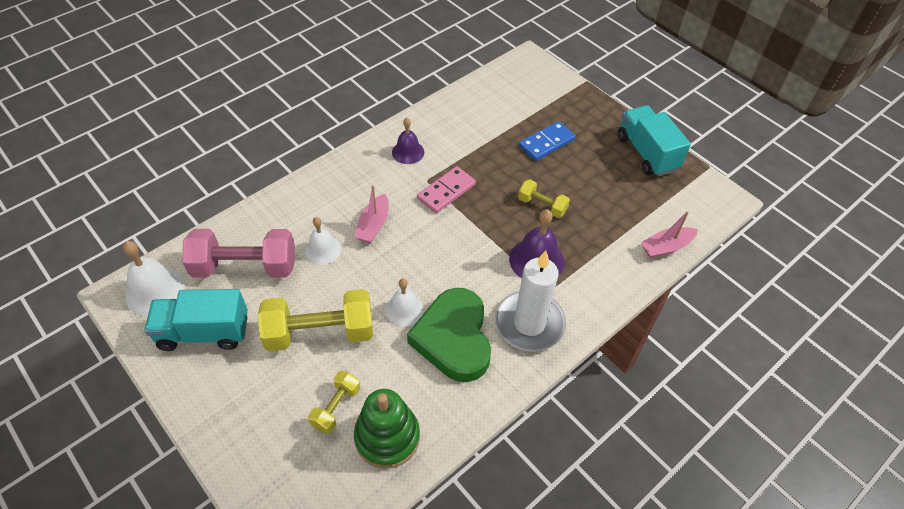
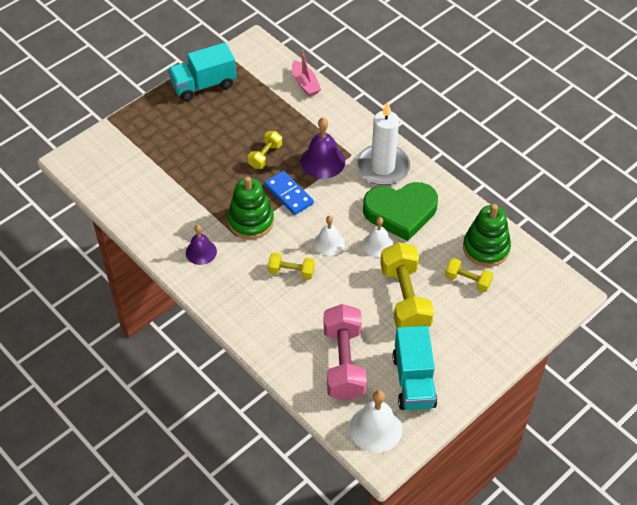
camera: 90 degrees left, 0 degrees up
white bell [305,217,341,265] -> white bell moved to [314,216,345,256]
pink boat [354,185,389,243] -> yellow dumbbell [268,252,315,280]
pink domino [417,166,476,213] -> green stacking toy [227,176,274,239]
blue domino [519,121,576,161] -> blue domino moved to [265,171,314,215]

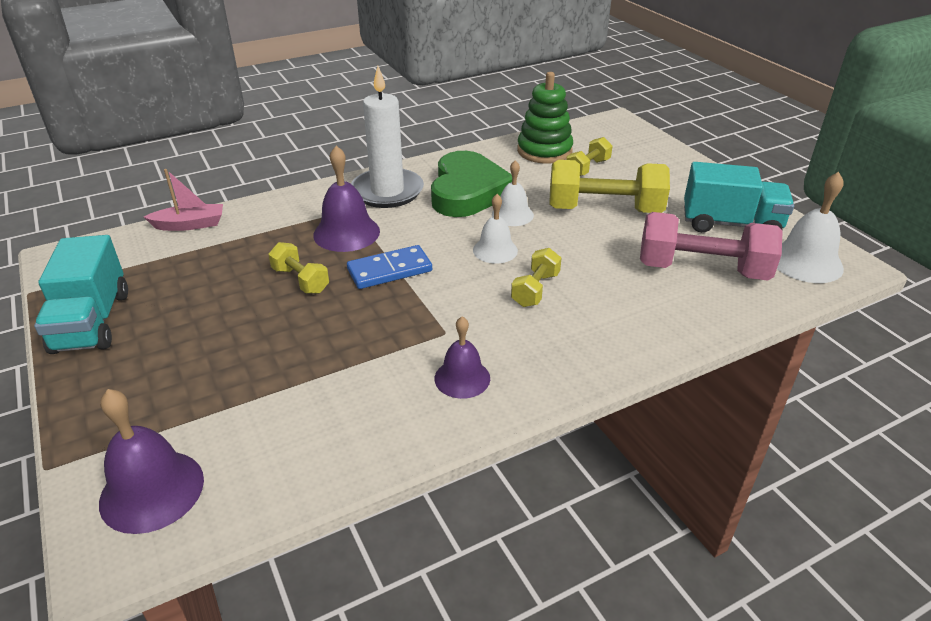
camera: 75 degrees left, 15 degrees down
green stacking toy [227,176,274,239] -> none
none -> purple bell [99,389,204,534]

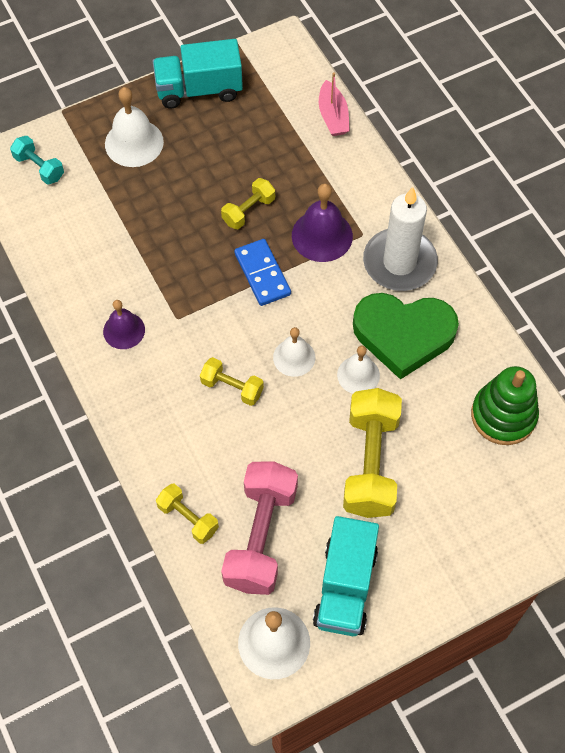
camera: 90 degrees right, 25 degrees up
purple bell [99,389,204,534] -> turquoise dumbbell [10,136,64,185]
yellow dumbbell [566,137,613,176] -> yellow dumbbell moved to [156,484,219,544]
none -> white bell [105,87,164,167]

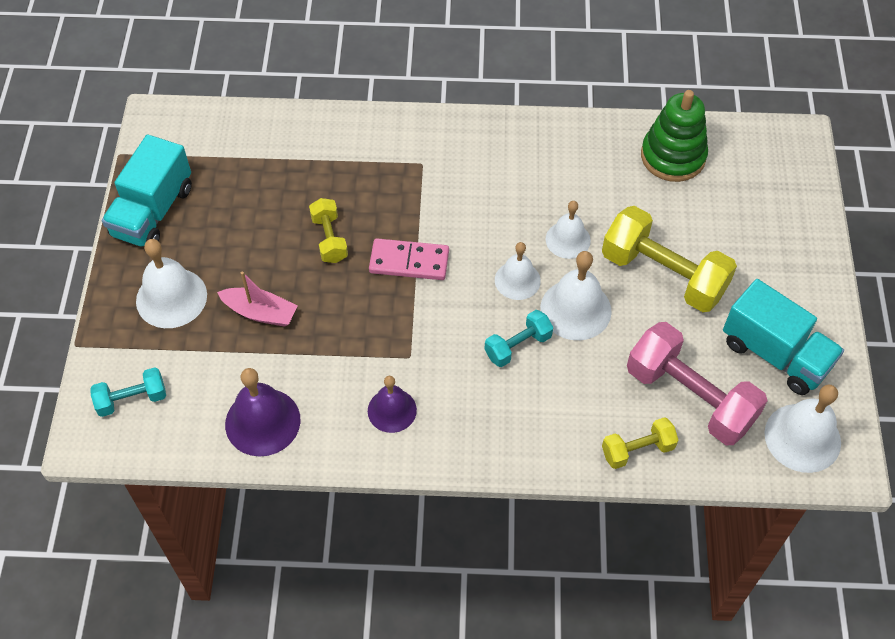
camera: 60 degrees left, 5 degrees down
yellow dumbbell [200,357,264,406] -> turquoise dumbbell [485,310,553,367]
blue domino [234,239,291,306] -> pink domino [369,238,449,280]
purple bell [292,184,353,262] -> purple bell moved to [225,368,301,457]
pink boat [319,72,350,136] -> pink boat moved to [217,271,297,327]
green heart [353,293,459,380] -> none
white candle [363,187,438,291] -> none
none -> white bell [540,251,612,340]

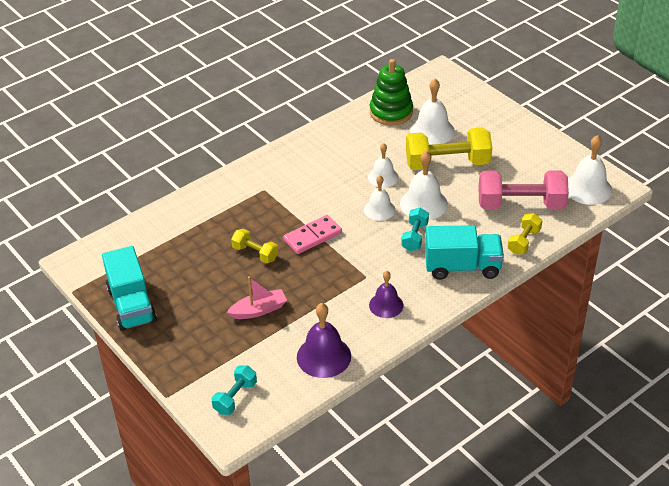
camera: 40 degrees left, 15 degrees down
white bell [136,239,207,328] -> white bell moved to [410,79,455,145]
turquoise truck [723,279,844,395] -> turquoise truck moved to [425,225,504,280]

